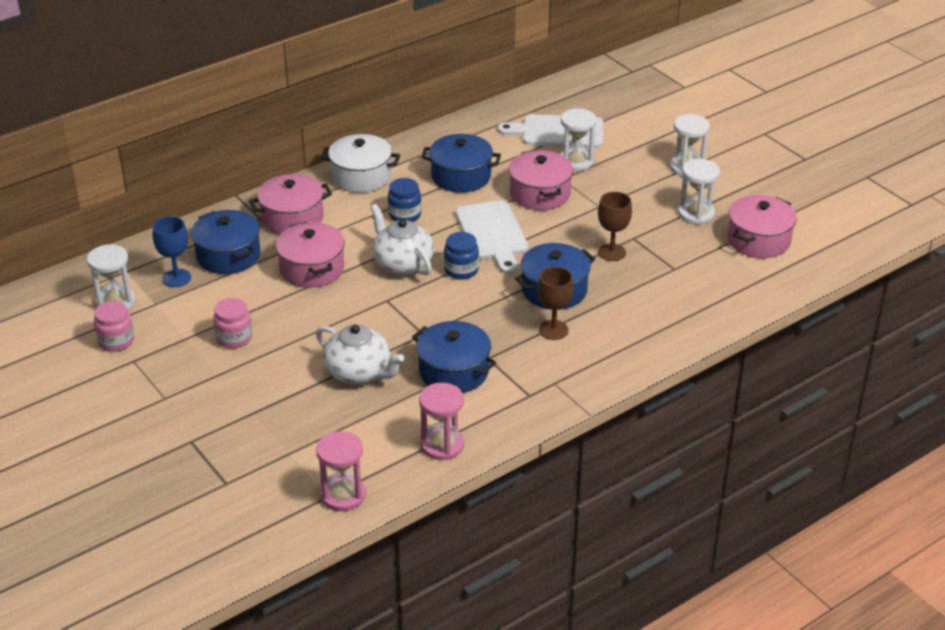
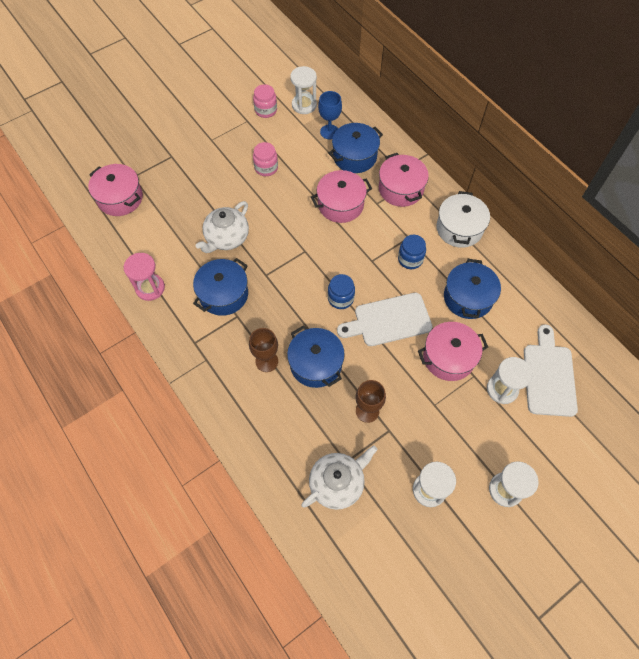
camera: 90 degrees right, 25 degrees up
pink hourglass [316,431,366,511] -> none
white teapot [371,204,434,276] -> white teapot moved to [301,445,378,510]
pink pot [727,195,797,258] -> pink pot moved to [88,164,143,216]

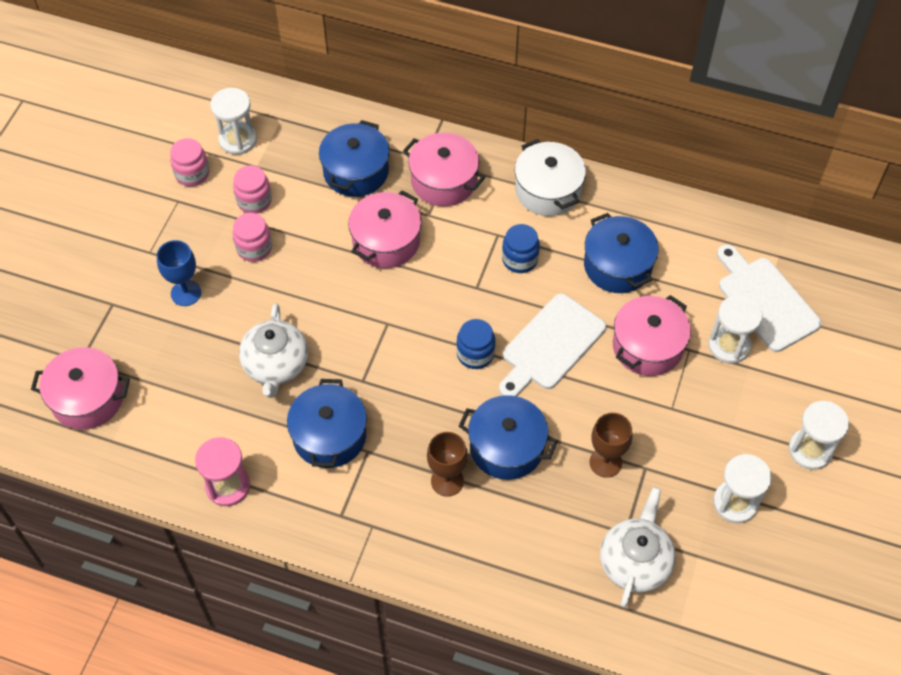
camera: 35 degrees left, 5 degrees down
blue goblet [318,91,342,139] -> blue goblet moved to [157,240,201,306]
none -> pink jar [233,165,272,214]

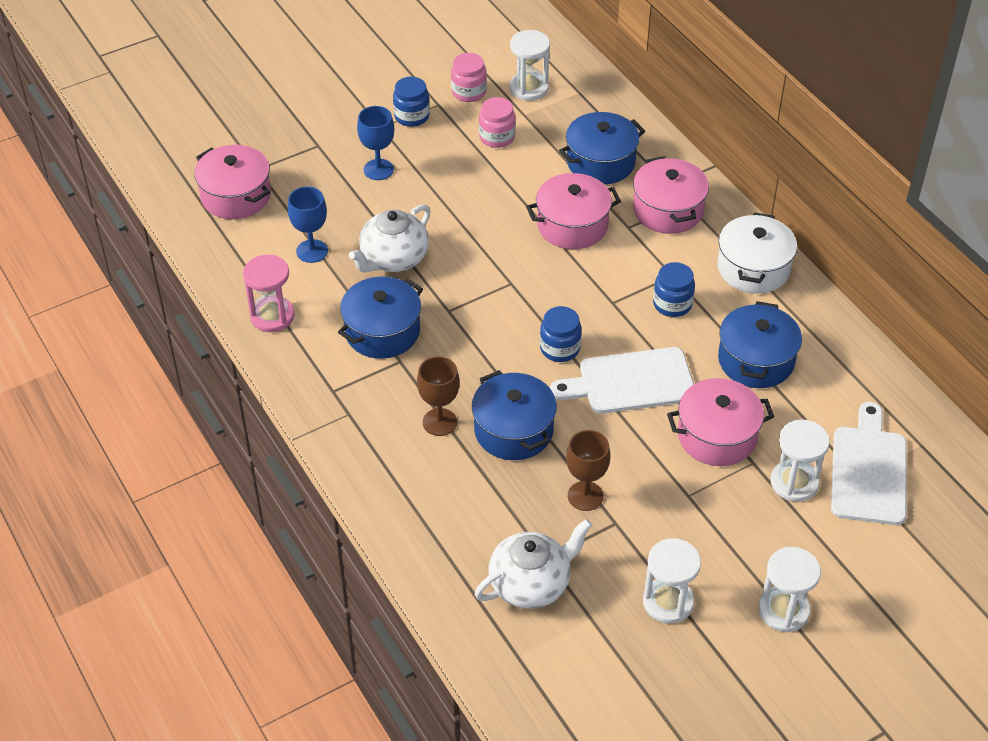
camera: 40 degrees right, 10 degrees down
pink jar [233,213,272,262] -> none
none -> blue goblet [288,187,328,263]
none -> blue jar [393,77,430,127]

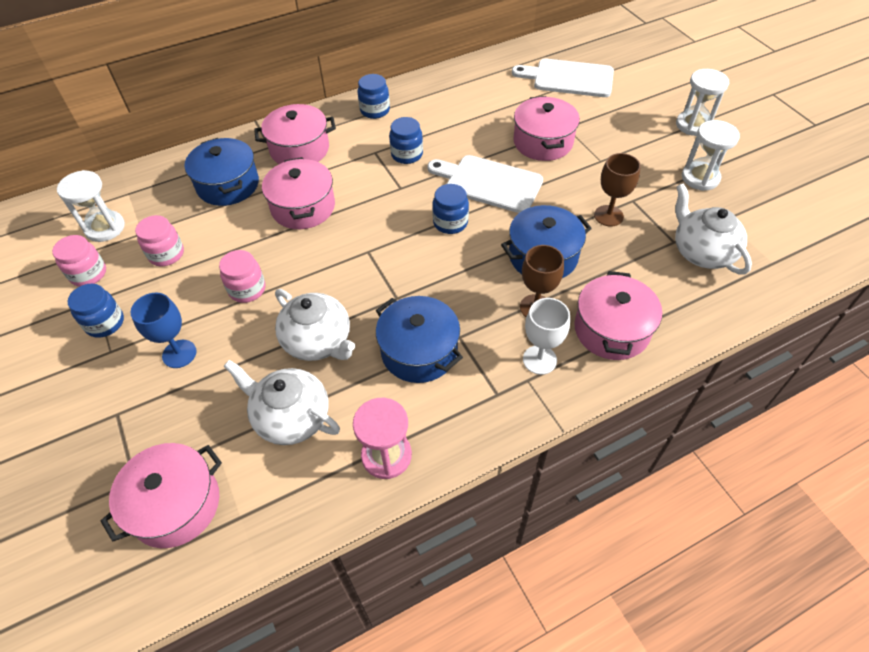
camera: 85 degrees left, 5 degrees up
blue goblet [288,187,328,263] -> white teapot [224,360,340,445]
white cutting board [550,347,694,414] -> white cutting board turned 120 degrees clockwise [427,155,543,213]
white pot [717,212,797,294] -> blue jar [358,74,390,119]
blue pot [718,301,802,388] -> none
white hourglass [771,419,830,502] -> none
none -> pink jar [219,250,265,303]
none -> white goblet [523,298,570,375]
none -> pink pot [574,271,662,360]

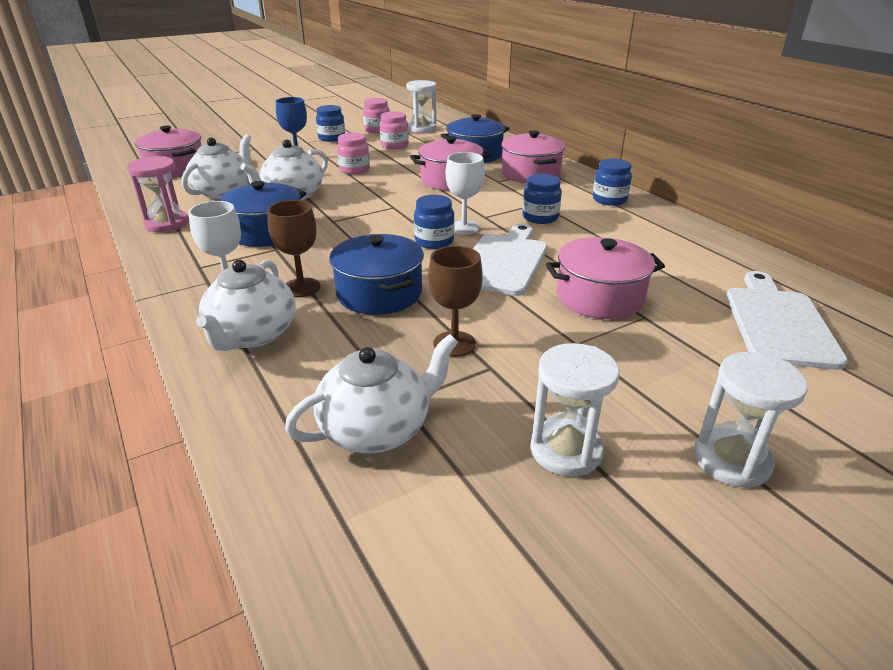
camera: 85 degrees right, 20 degrees down
pink pot [574,271,662,360] -> white teapot [196,260,296,351]
none -> white goblet [446,152,485,235]

